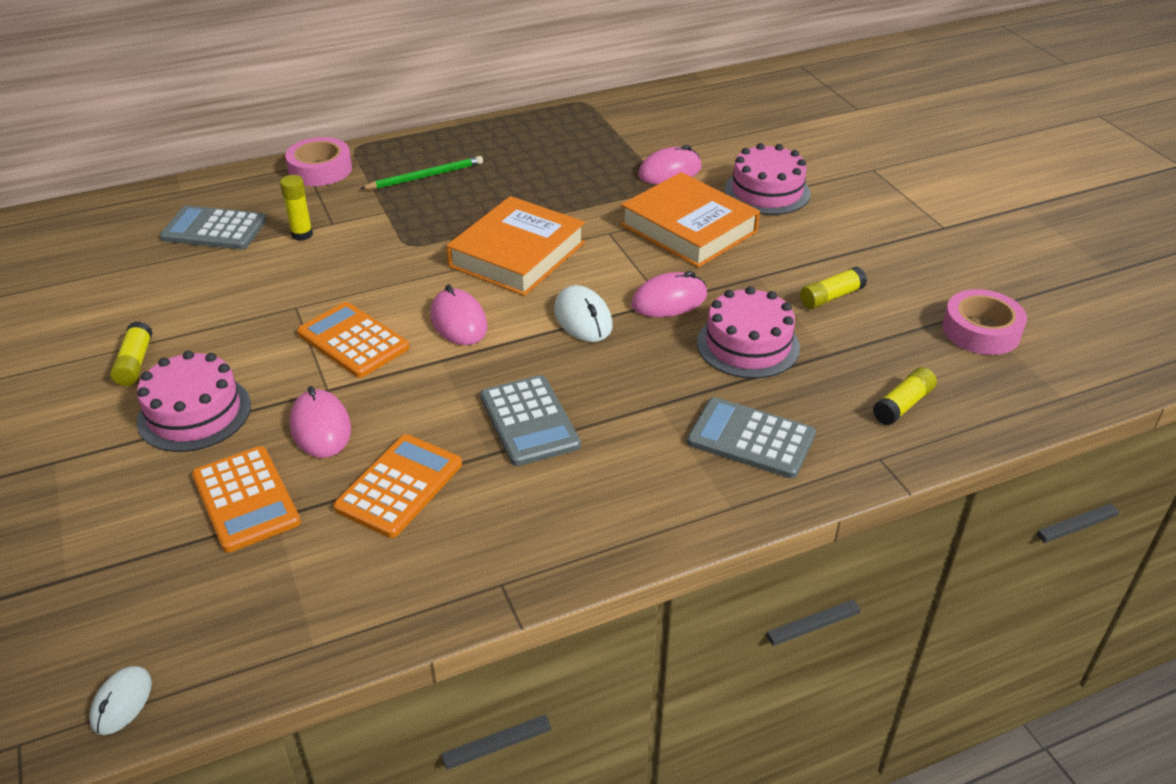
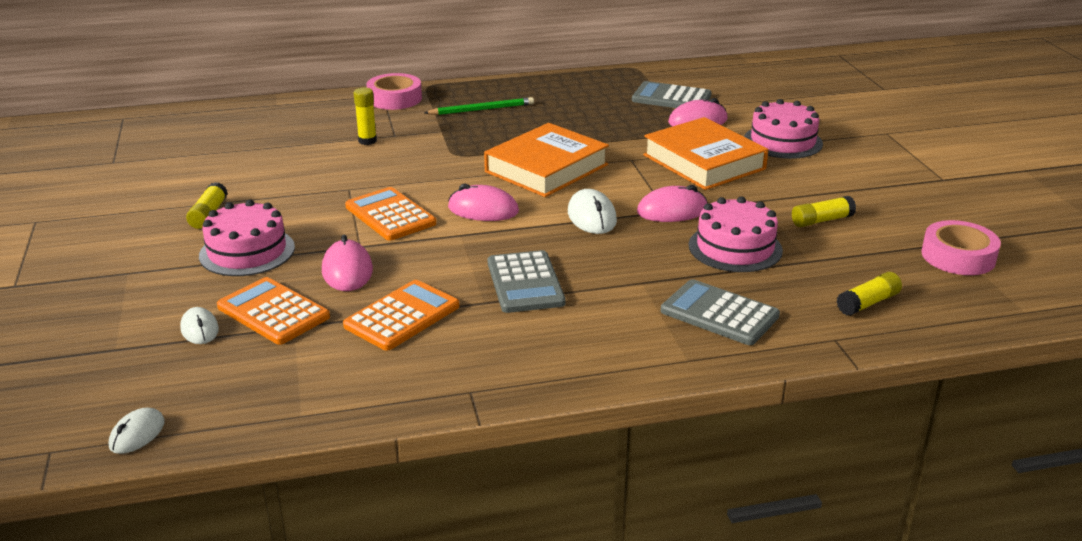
camera: 10 degrees right, 10 degrees down
grey calculator [160,205,267,250] -> grey calculator moved to [632,81,712,108]
orange calculator [192,446,301,552] -> orange calculator turned 150 degrees clockwise [217,277,330,345]
pink mouse [430,284,488,345] -> pink mouse turned 60 degrees counterclockwise [448,184,519,221]
none -> white mouse [180,307,219,344]

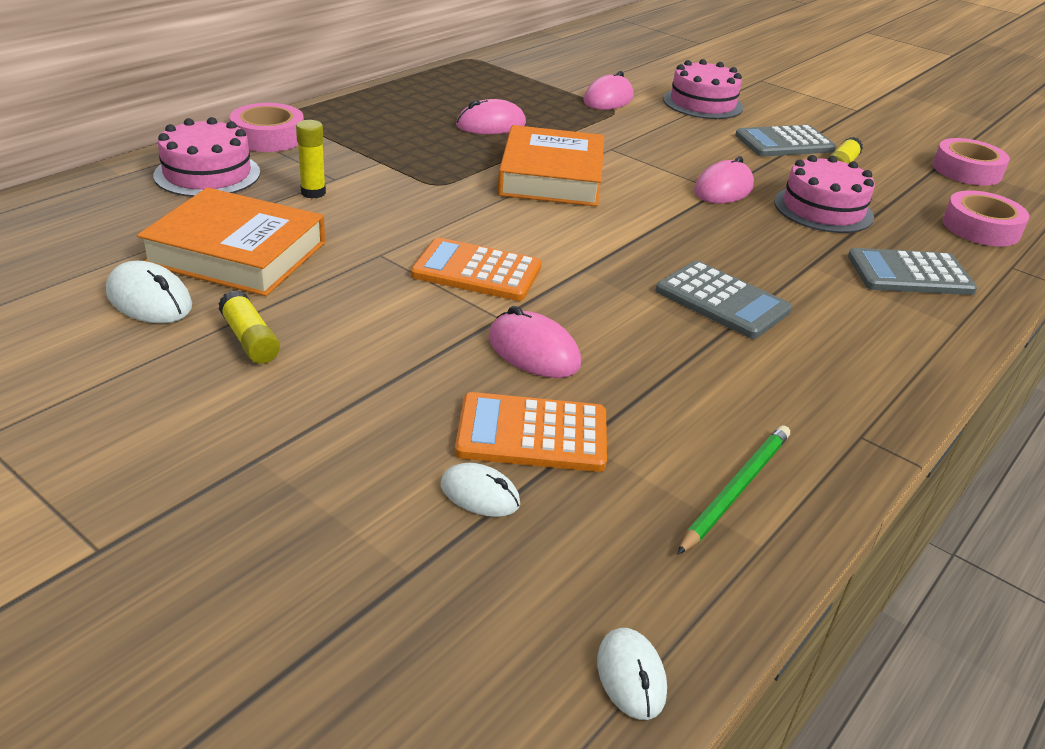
camera: 40 degrees left, 5 degrees up
pink cake [199,200,295,276] -> pink cake moved to [153,117,260,197]
orange calculator [343,280,459,351] -> none
green pencil [425,97,534,115] -> green pencil moved to [677,425,790,555]
pink mouse [448,184,519,221] -> pink mouse moved to [456,99,526,134]
white mouse [568,189,617,234] -> white mouse moved to [106,261,192,323]
grey calculator [632,81,712,108] -> grey calculator moved to [735,125,836,157]
orange book [643,117,768,190] -> orange book moved to [137,187,325,296]
yellow glue stick [837,272,902,316] -> pink tape [943,190,1030,246]

